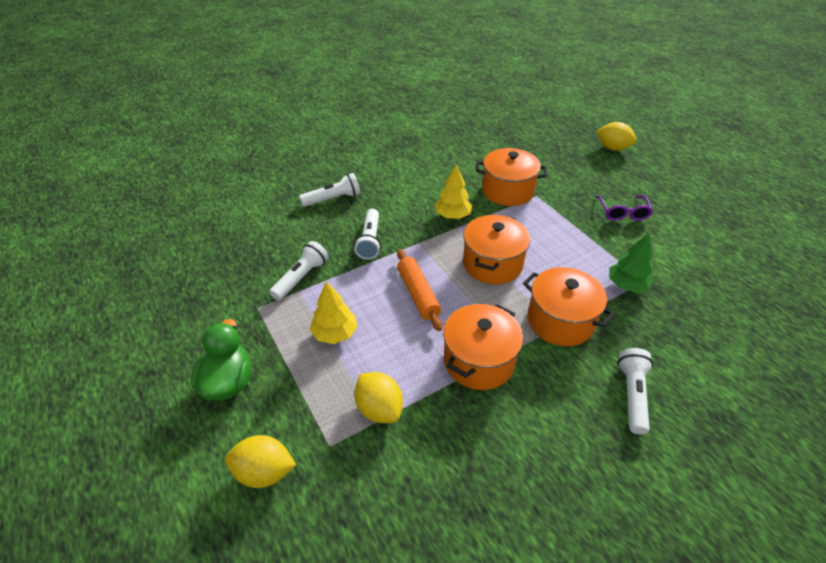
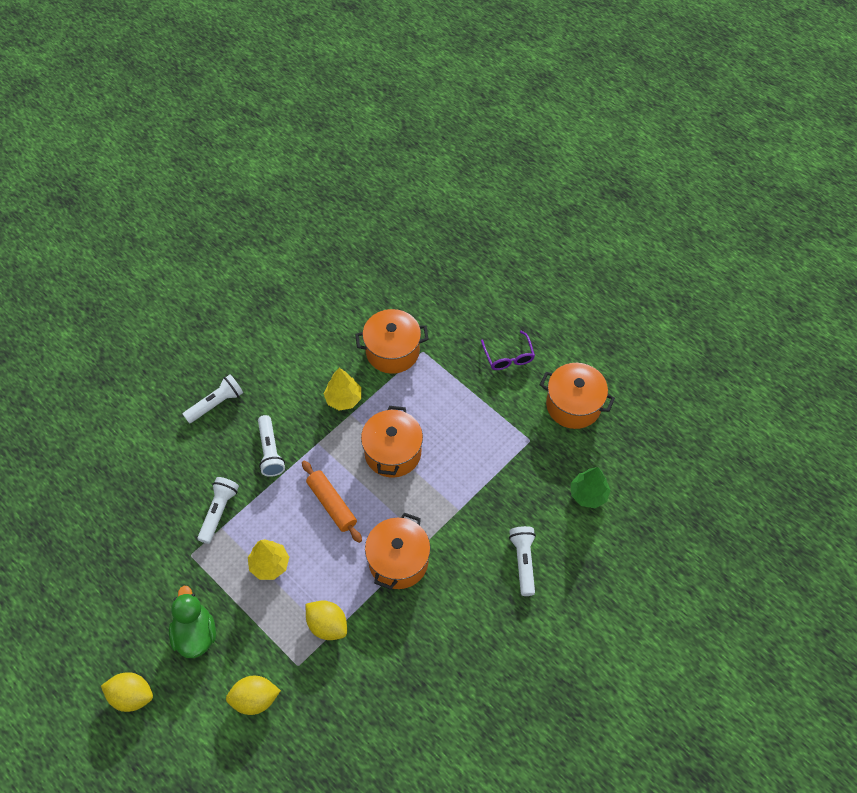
camera: 15 degrees left, 15 degrees up
orange pot [523,267,614,346] -> orange pot moved to [540,363,615,429]
yellow lemon [596,122,637,151] -> yellow lemon moved to [101,672,153,712]
green tree [609,233,654,293] -> green tree moved to [571,467,611,508]

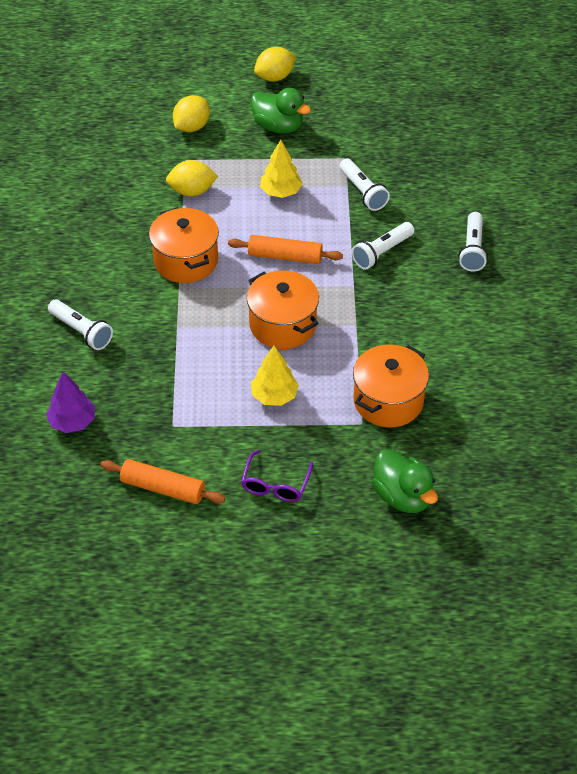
camera: 135 degrees right, 10 degrees down
white flashlight [258,415,285,477] -> white flashlight turned 75 degrees counterclockwise [351,222,414,270]
yellow tree [324,368,361,411] -> yellow tree moved to [251,346,299,406]
purple glasses [481,331,535,370] -> purple glasses turned 105 degrees counterclockwise [241,450,313,502]
orange pot [540,363,615,429] -> orange rolling pin [100,459,225,504]
green tree [571,467,611,508] -> purple tree [46,372,95,433]
none -> green duck [372,449,438,513]

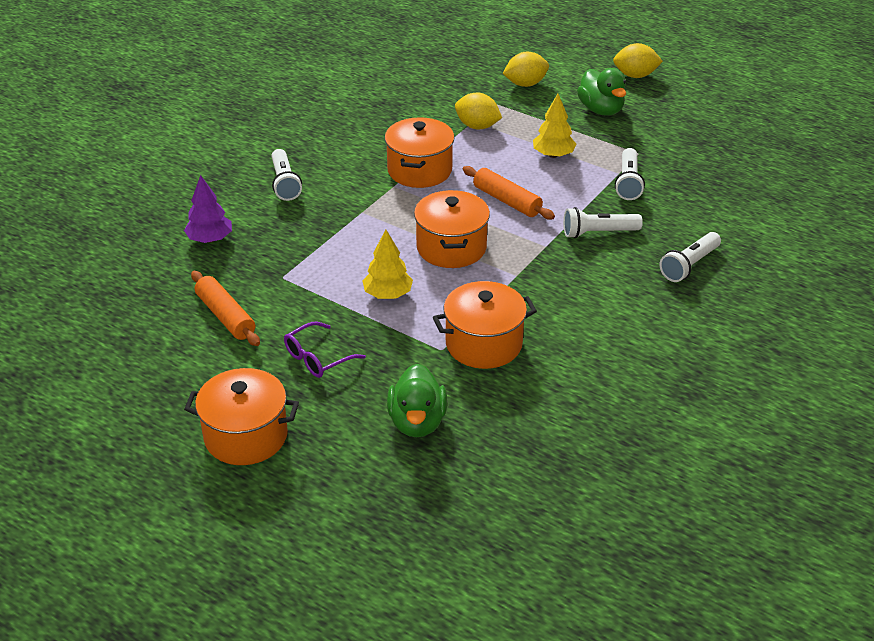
camera: 35 degrees right, 10 degrees down
none -> orange pot [184,368,299,465]

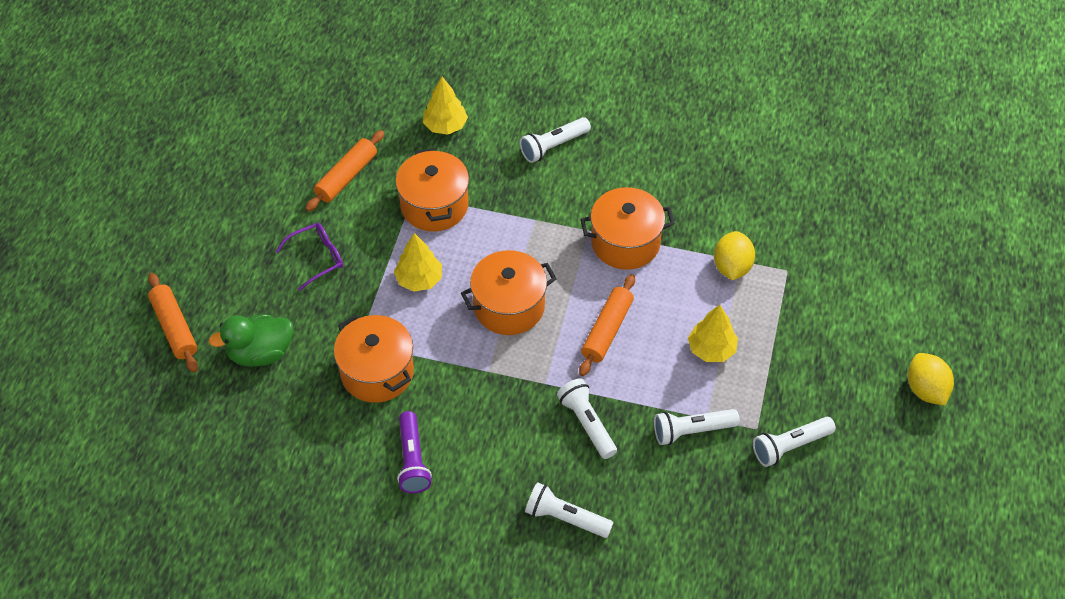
camera: 70 degrees right, 15 degrees up
purple tree [184,175,232,243] -> yellow tree [423,77,468,135]
orange pot [184,368,299,465] -> orange pot moved to [396,148,469,232]
purple glasses [284,322,366,378] -> purple glasses turned 120 degrees clockwise [276,223,343,291]
yellow lemon [502,52,549,87] -> none
green duck [577,68,626,116] -> none
none -> orange rolling pin [148,273,198,373]
none -> purple flashlight [397,411,432,493]
none -> white flashlight [753,417,836,467]

